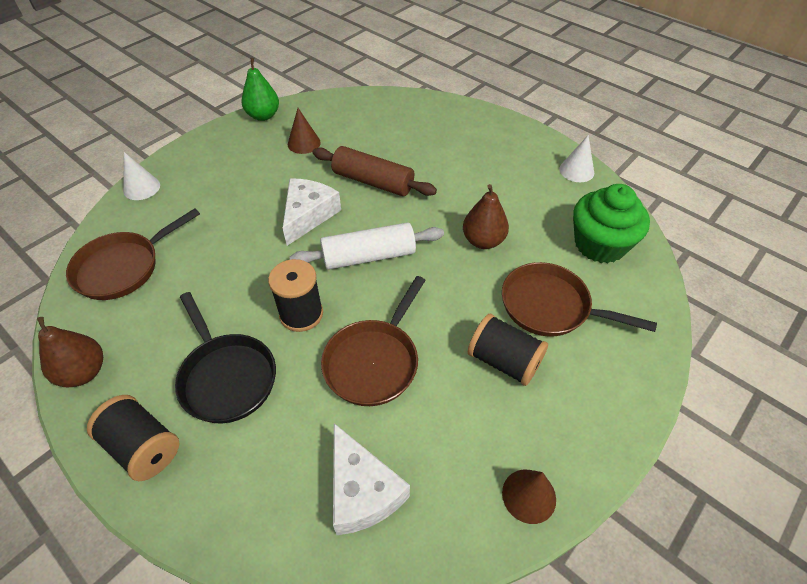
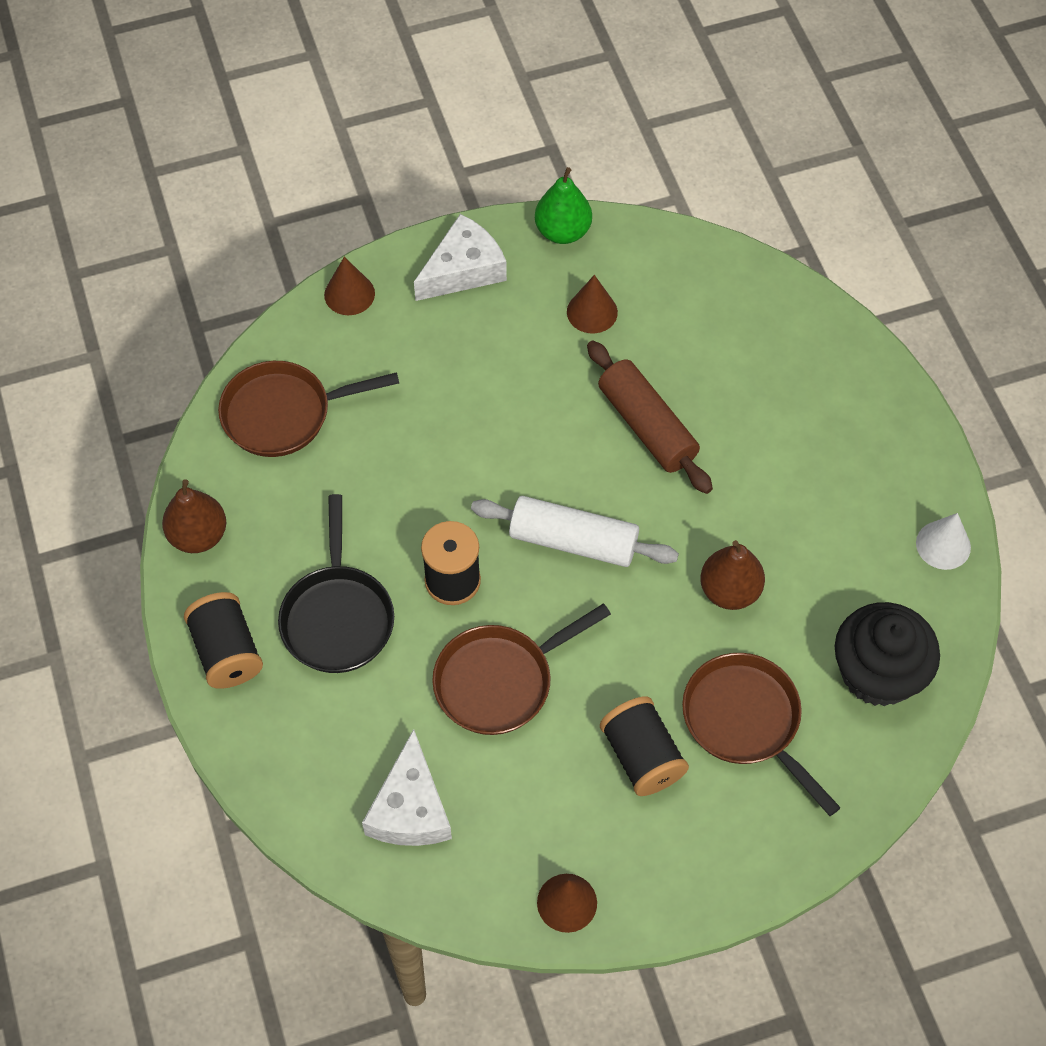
camera: 30 degrees right, 10 degrees up
white cone [123,152,160,200] -> brown cone [324,257,375,315]
white cheese [283,178,341,246] -> white cheese moved to [414,214,507,301]
green cupcake [573,184,650,263] -> black cupcake [835,602,940,706]

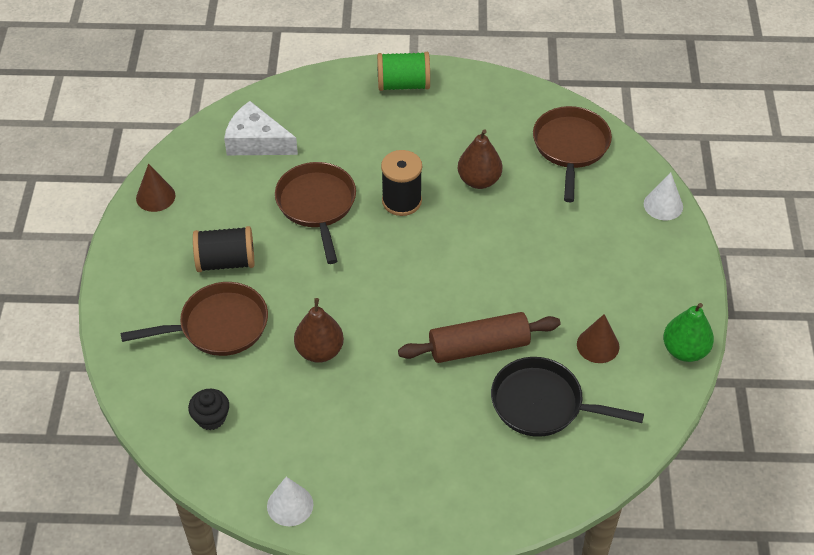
camera: 110 degrees right, 10 degrees down
brown pear [162,479,226,553] -> brown pear moved to [458,129,502,189]
black spool [184,592,263,689] -> green spool [377,52,430,91]
black pan [278,494,394,673] -> black pan moved to [491,357,644,437]
brown cone [324,257,375,315] -> white cone [644,172,683,220]
white cheese [414,214,507,301] -> none
white rolling pin [471,496,679,567] -> none
black cupcake [835,602,940,706] -> black cupcake [188,389,229,430], size x0.50

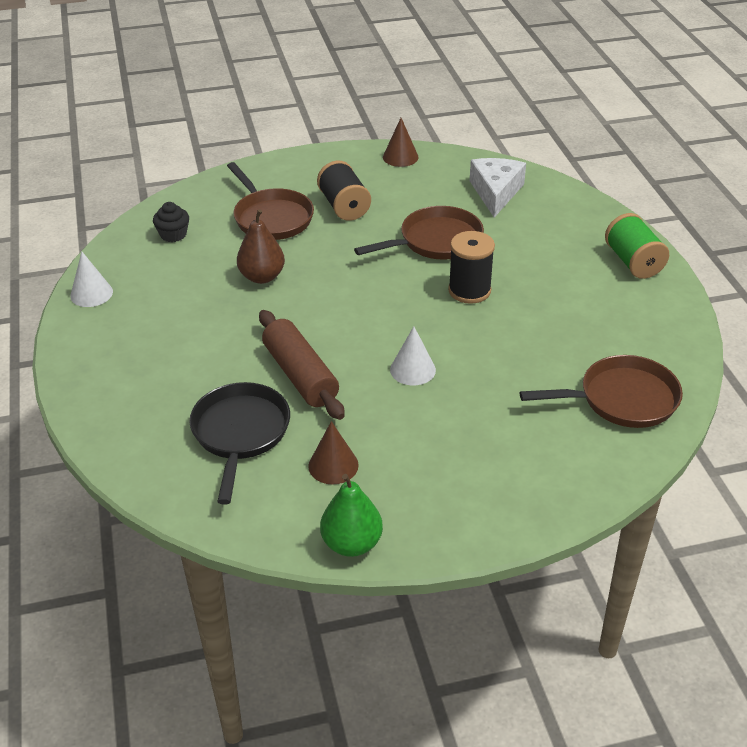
camera: 75 degrees right, 10 degrees down
brown pear [458,129,502,189] -> none
white cone [644,172,683,220] -> white cone moved to [390,326,436,385]

